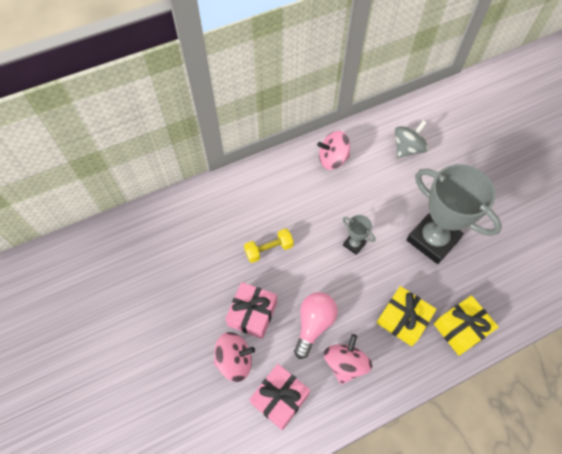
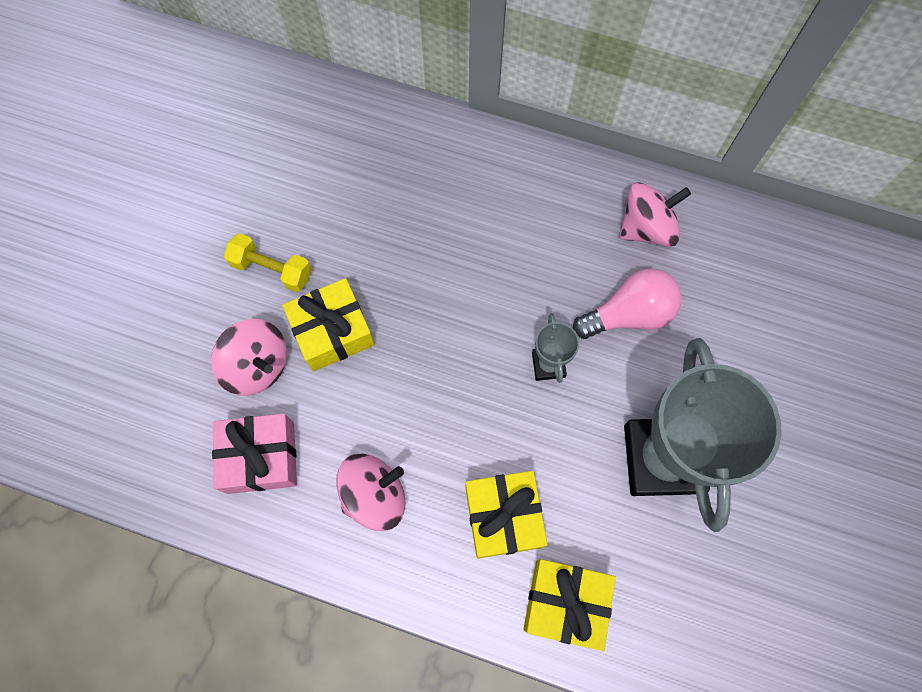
camera: 45 degrees right, 10 degrees up
pink gift [225,282,277,339] -> yellow gift [282,278,375,372]
yellow dumbbell [244,228,294,263] -> yellow dumbbell moved to [224,233,312,292]
pink light bulb [294,292,338,359] -> pink light bulb moved to [573,269,682,339]
pink spinning top [317,131,350,170] -> pink spinning top turned 120 degrees clockwise [619,182,691,247]
grey spinning top [395,120,429,158] -> none

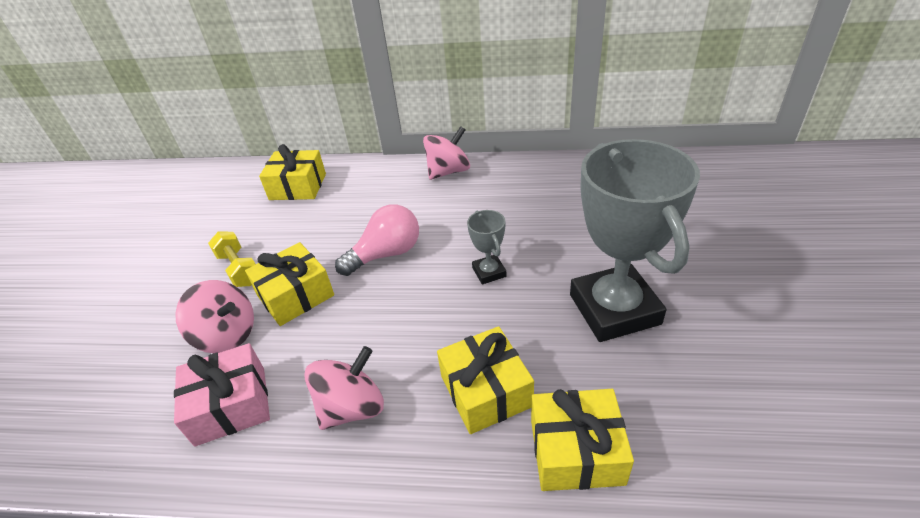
camera: 10 degrees left, 30 degrees down
yellow dumbbell [224,233,312,292] -> yellow dumbbell turned 45 degrees clockwise [208,232,256,287]
pink light bulb [573,269,682,339] -> pink light bulb moved to [335,204,419,276]
pink spinning top [619,182,691,247] -> pink spinning top moved to [423,126,470,180]
none -> yellow gift [259,144,326,200]

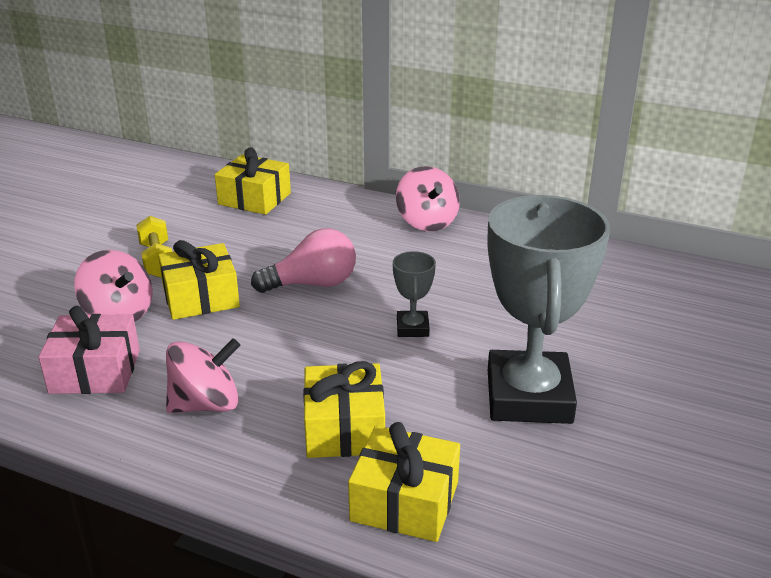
camera: 15 degrees right, 10 degrees down
pink spinning top [423,126,470,180] -> pink spinning top turned 90 degrees clockwise [396,166,460,231]

